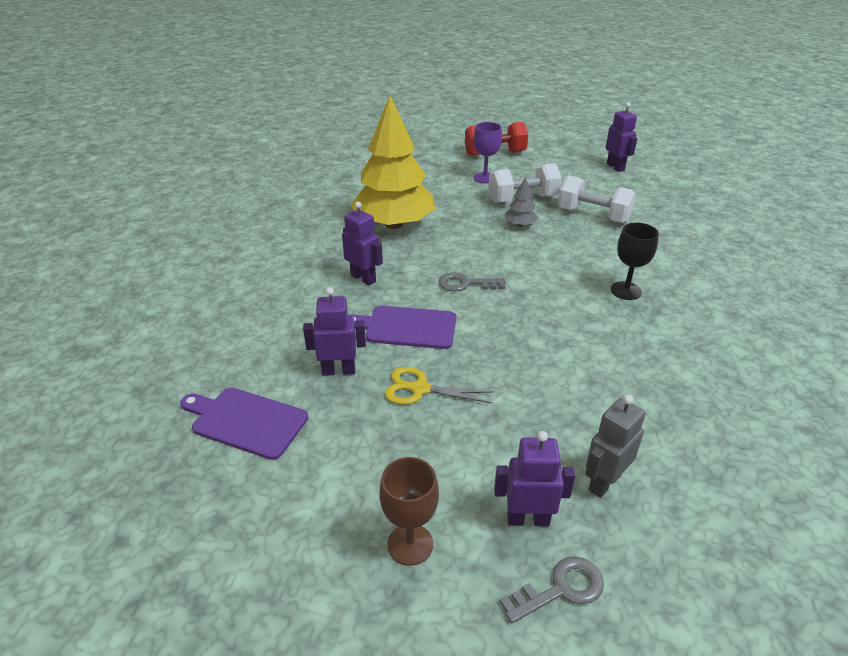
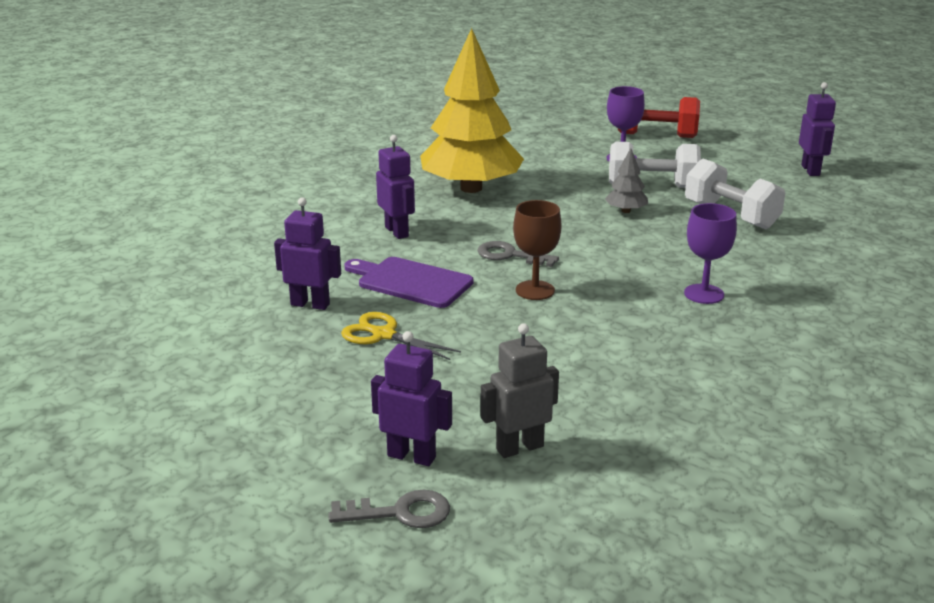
camera: 20 degrees right, 10 degrees down
purple cutting board [180,388,308,460] -> none
brown goblet [379,457,439,566] -> brown goblet moved to [513,200,561,300]
black goblet [611,222,659,300] -> purple goblet [684,203,737,304]

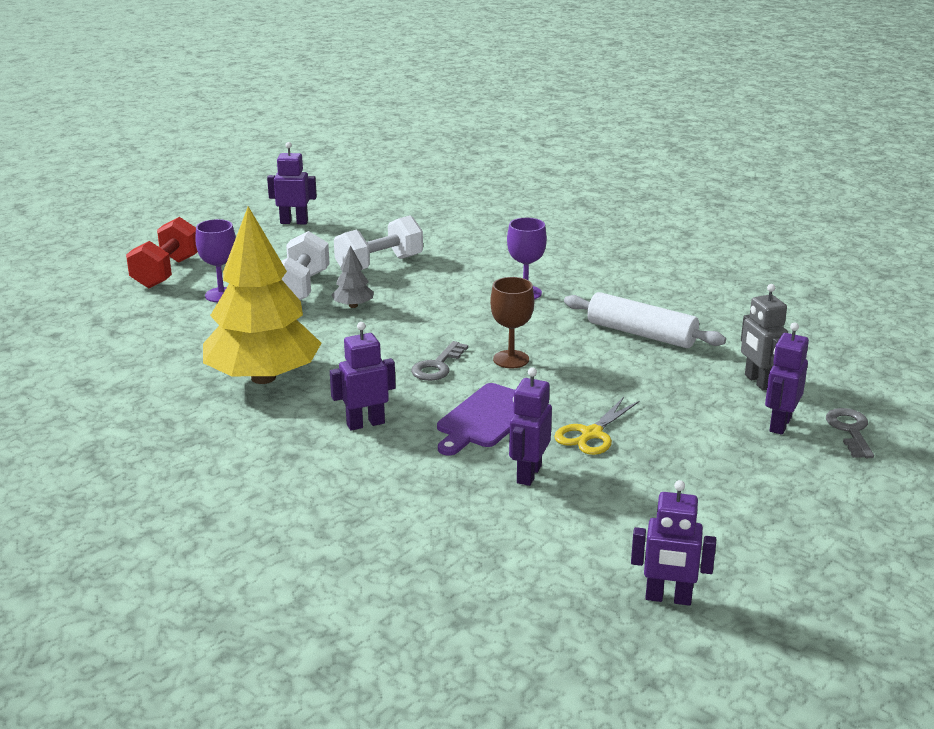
camera: 85 degrees left, 0 degrees up
none -> white rolling pin [564,292,726,348]
none -> purple robot [631,480,716,606]

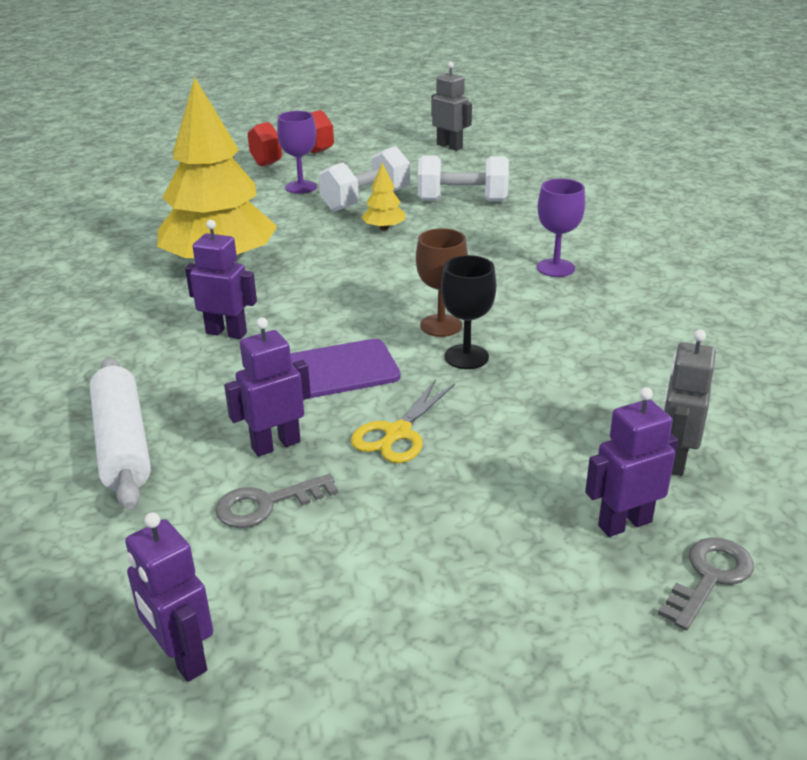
camera: 40 degrees right, 5 degrees up
purple robot [267,142,317,224] -> grey robot [432,61,472,151]
grey tree [332,245,374,308] -> yellow tree [362,163,405,231]
grey key [411,341,468,381] -> grey key moved to [215,474,338,528]
yellow scissors [554,397,640,455] -> yellow scissors turned 45 degrees counterclockwise [351,380,455,463]
white rolling pin [564,292,726,348] -> white rolling pin moved to [89,357,151,510]
none -> black goblet [441,255,496,369]

